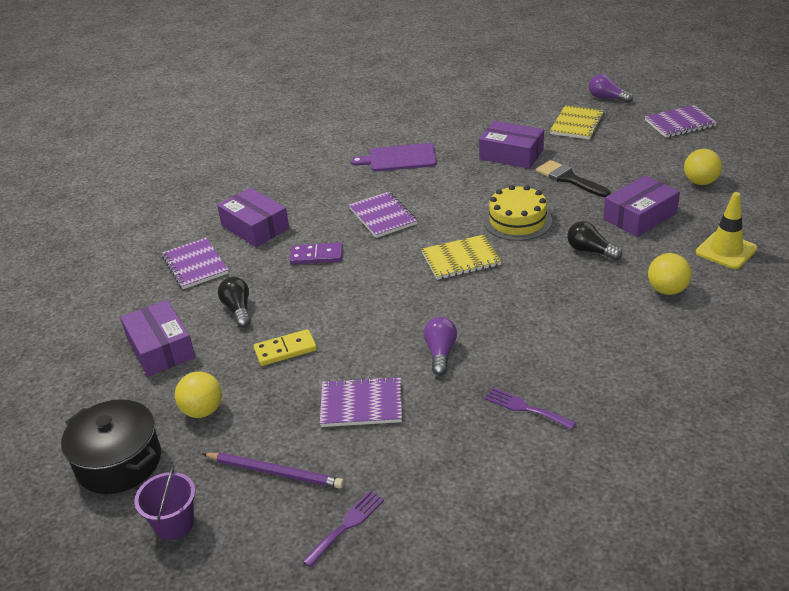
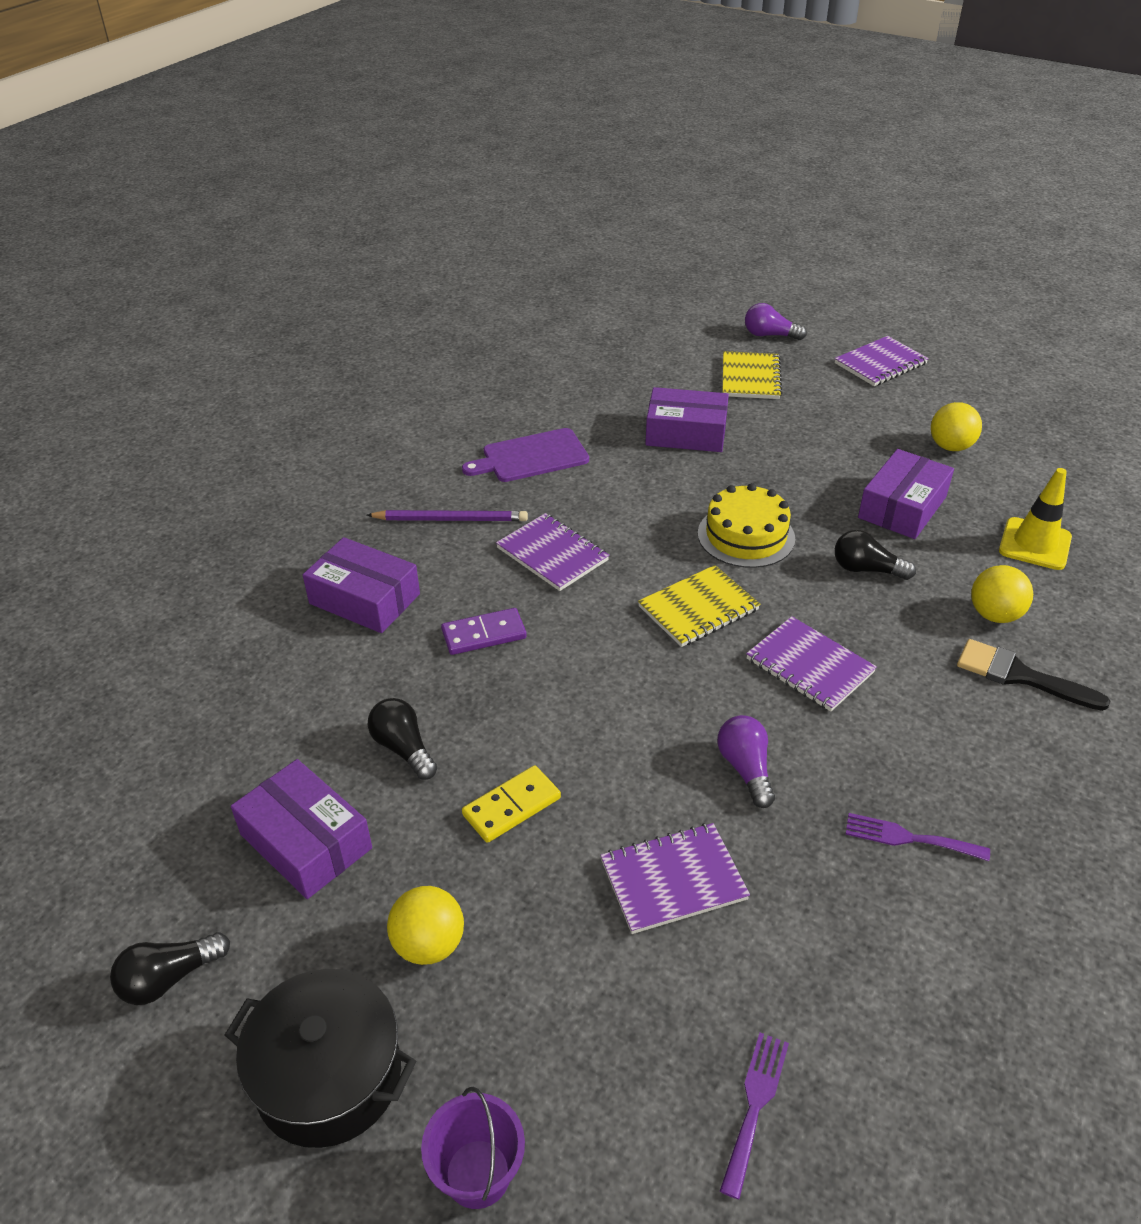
camera: 20 degrees left, 5 degrees up
purple notebook [162,238,228,289] -> purple notebook moved to [746,616,877,712]
purple pencil [203,452,344,489] -> purple pencil moved to [367,510,528,521]
black brush [536,160,611,198] -> black brush moved to [957,639,1110,711]
none -> black light bulb [110,932,230,1005]

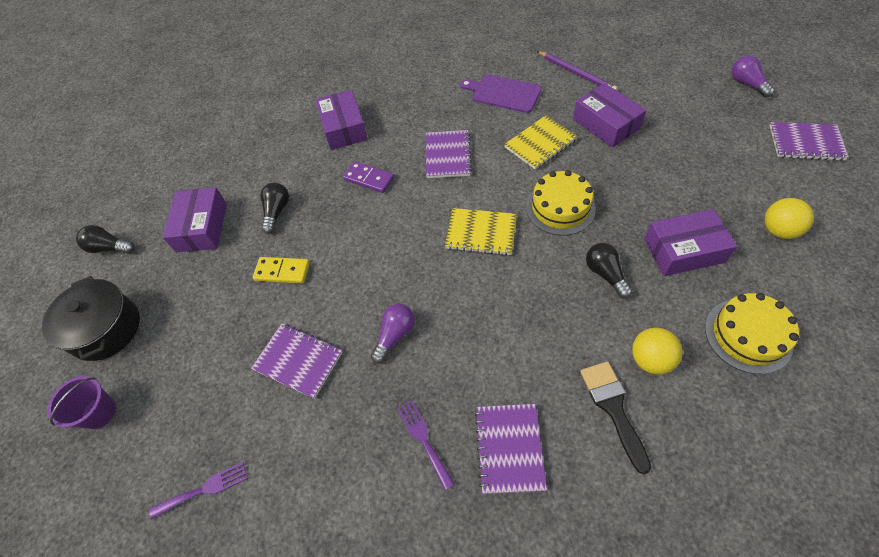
camera: 50 degrees right, 15 degrees up
purple pencil [367,510,528,521] -> purple pencil moved to [537,51,618,90]
yellow ball [387,886,464,965] -> none
yellow notebook [723,351,782,399] -> yellow notebook moved to [504,115,578,170]
purple notebook [746,616,877,712] -> purple notebook moved to [474,404,547,494]
yellow traffic cone [999,468,1072,570] -> yellow cake [705,293,799,374]

